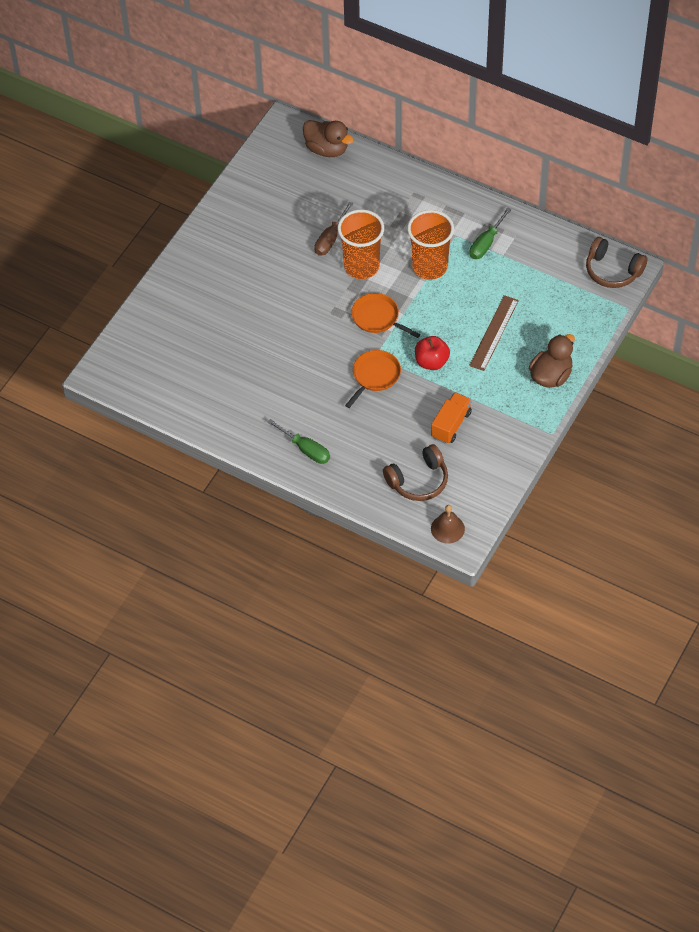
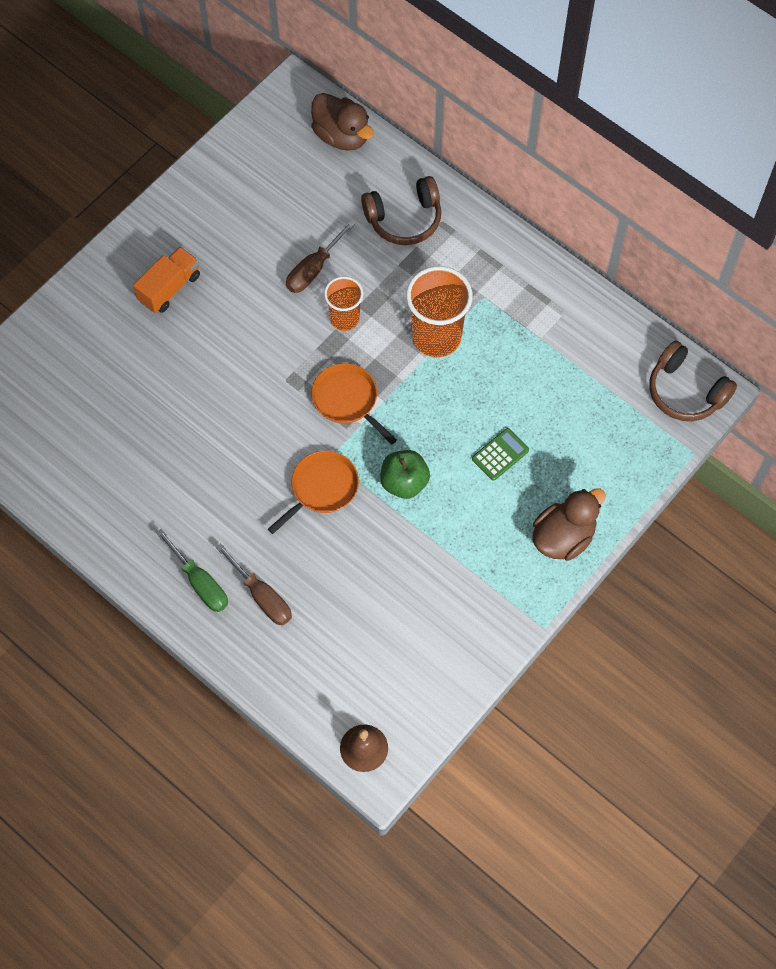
camera: 10 degrees right, 10 degrees up
orange cup [338,210,384,279] -> orange cup [324,276,363,331], size x0.61
brown headphones [383,444,448,501] -> brown headphones moved to [361,176,441,245]
red apple [415,336,450,370] -> green apple [380,450,430,499]
orange truck [431,392,472,444] -> orange truck moved to [133,247,200,313]
brown ruler [469,295,519,371] -> green calculator [472,428,529,481]
green screwdriver [470,208,512,259] -> none
none -> brown screwdriver [216,544,292,625]

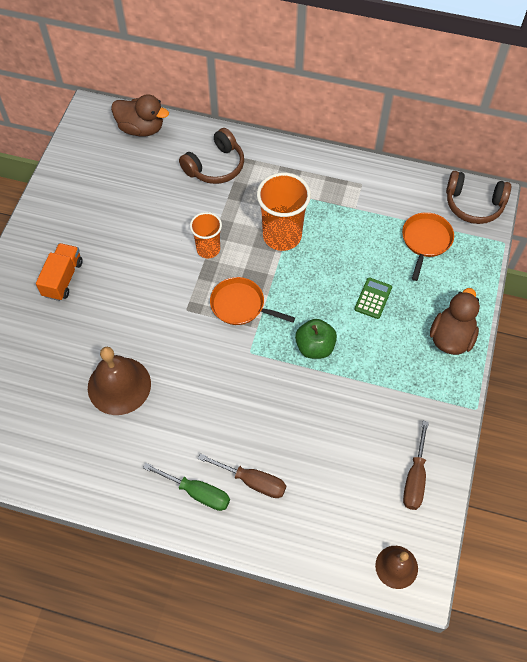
camera: 25 degrees left, 5 degrees down
orange pan [268,451,359,534] -> orange pan moved to [402,212,454,281]
brown screwdriver [286,220,355,293] -> brown screwdriver moved to [403,421,429,510]
none -> brown bell [88,347,151,415]

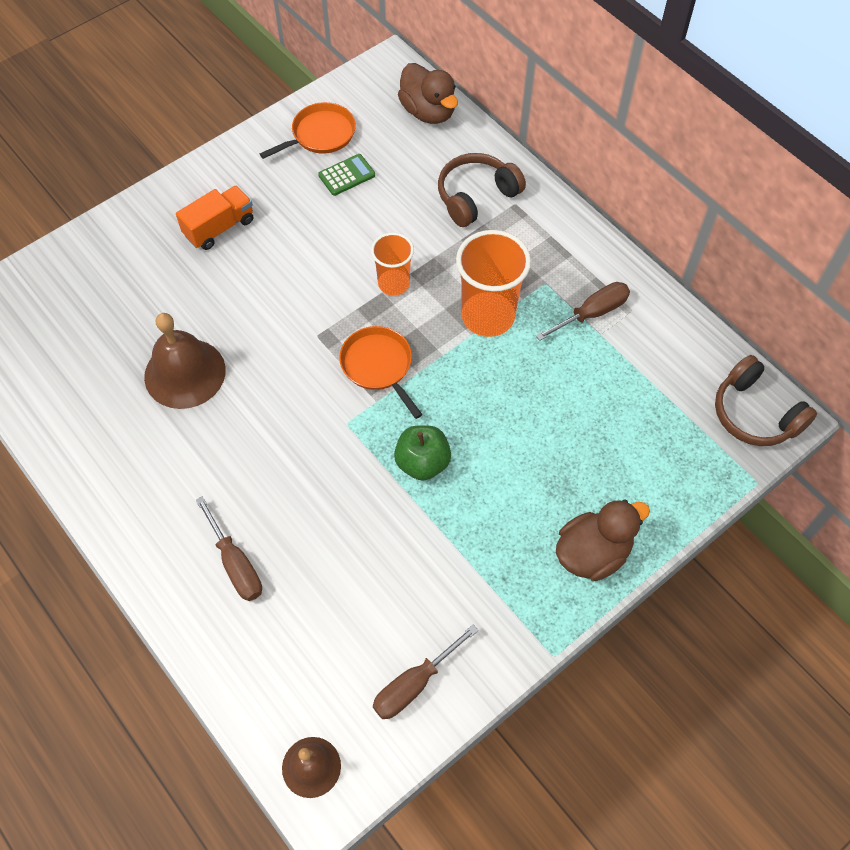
camera: 35 degrees right, 0 degrees up
green screwdriver [143,463,230,511] -> none
brown headphones [179,128,244,184] -> brown headphones turned 150 degrees clockwise [438,153,526,227]
green calculator [354,277,392,319] -> green calculator moved to [318,154,375,196]
orange pan [402,212,454,281] -> orange pan moved to [260,102,356,159]
none -> brown screwdriver [536,282,630,341]

